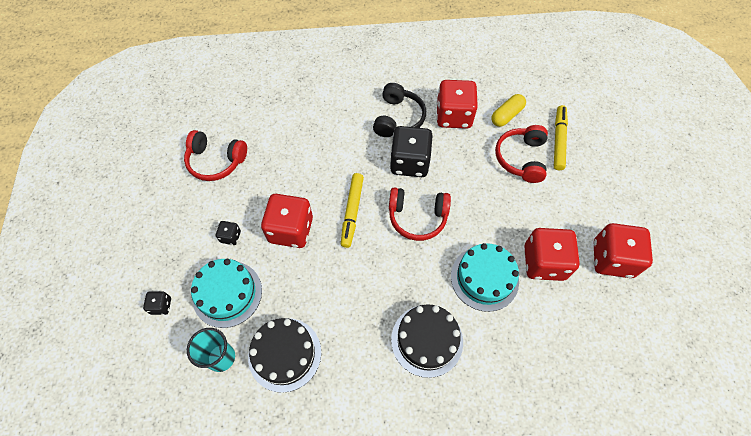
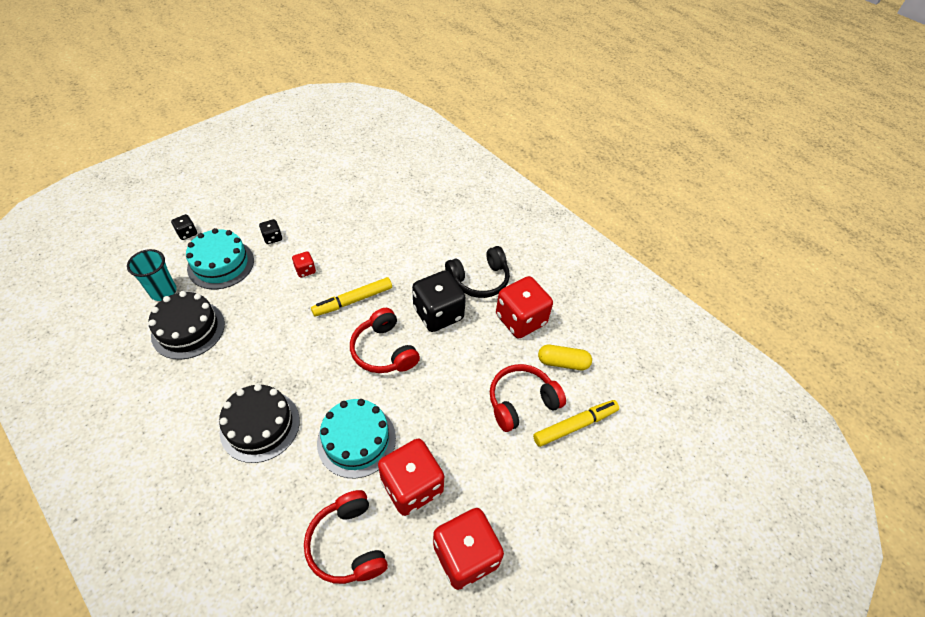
camera: 50 degrees right, 10 degrees down
red headphones [184,130,247,181] -> red headphones moved to [304,490,388,584]
red dice [261,194,313,248] -> red dice [292,251,316,278], size x0.45

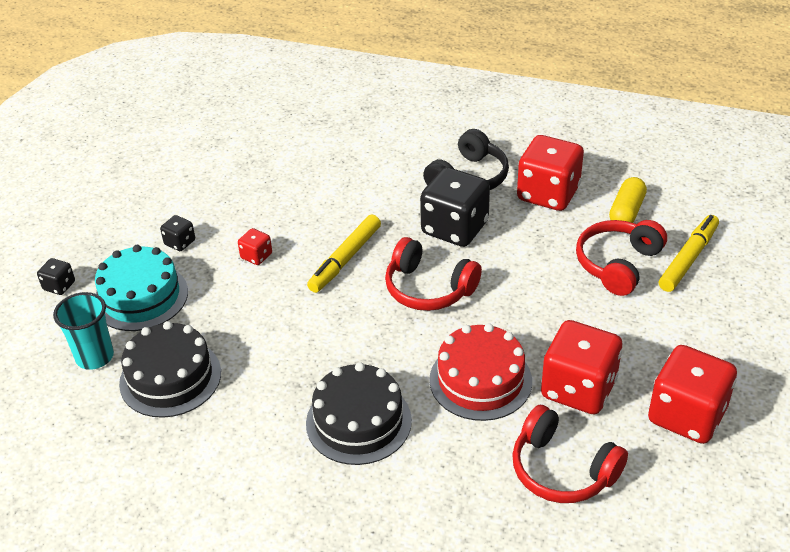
camera: 25 degrees left, 10 degrees down
turquoise cake [317,399,396,478] -> red cake [429,324,532,421]
yellow capsule [538,345,592,370] -> yellow capsule turned 45 degrees counterclockwise [609,177,647,223]

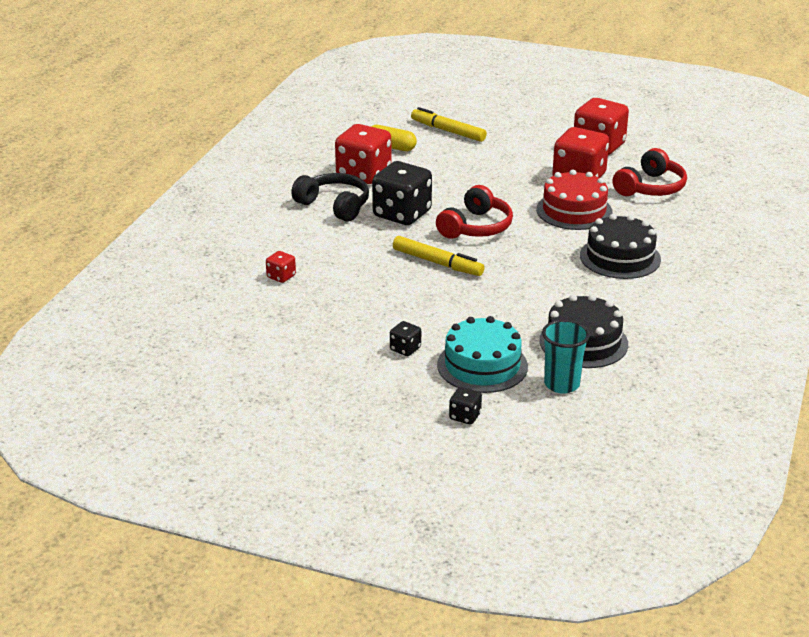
camera: 90 degrees left, 10 degrees down
red dice [238,228,272,265] -> red dice moved to [266,251,296,283]
red headphones [576,220,667,296] -> none

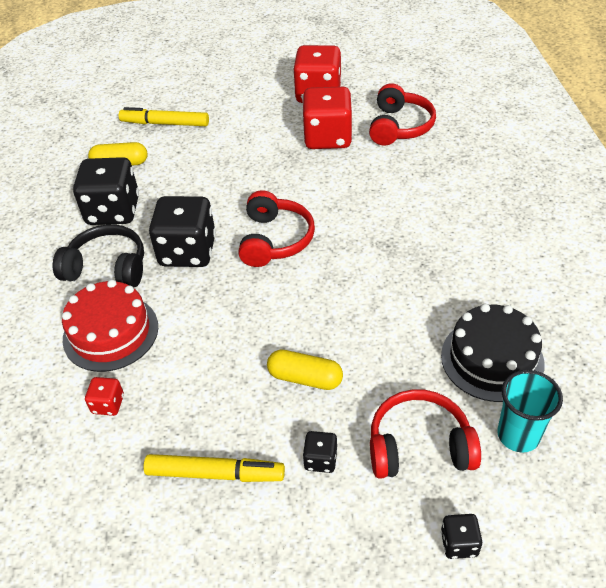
camera: 25 degrees left, 15 degrees up
red dice [335,124,391,184] -> black dice [73,157,139,225]
yellow marker [393,236,484,276] -> yellow marker moved to [143,454,285,482]
turquoise cake [437,316,528,393] -> red headphones [370,389,481,479]
red cake [536,170,613,230] -> red cake moved to [62,280,158,372]
black cake [580,214,661,279] -> none
none -> yellow capsule [267,350,343,390]

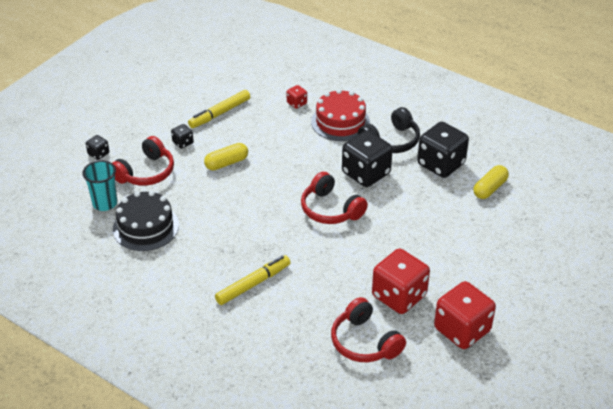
camera: 130 degrees right, 5 degrees down
yellow marker [119,107,209,126] -> yellow marker moved to [215,255,291,305]

